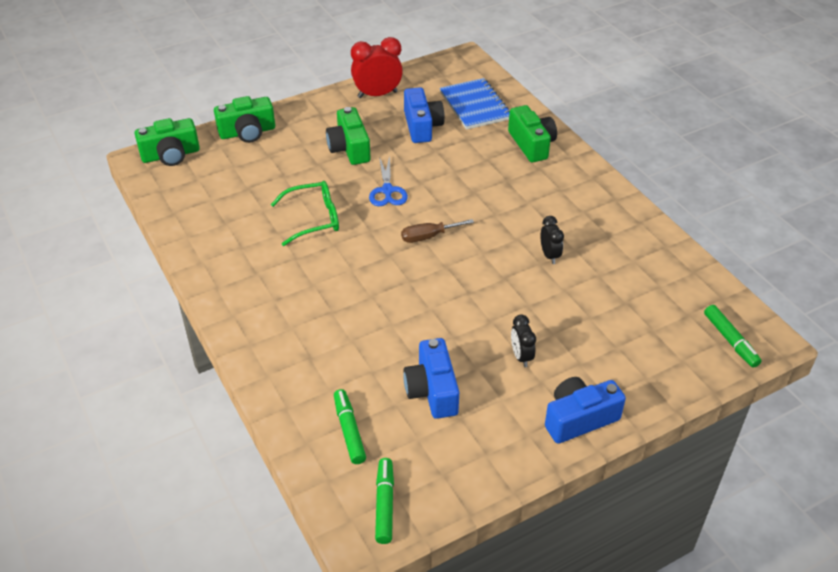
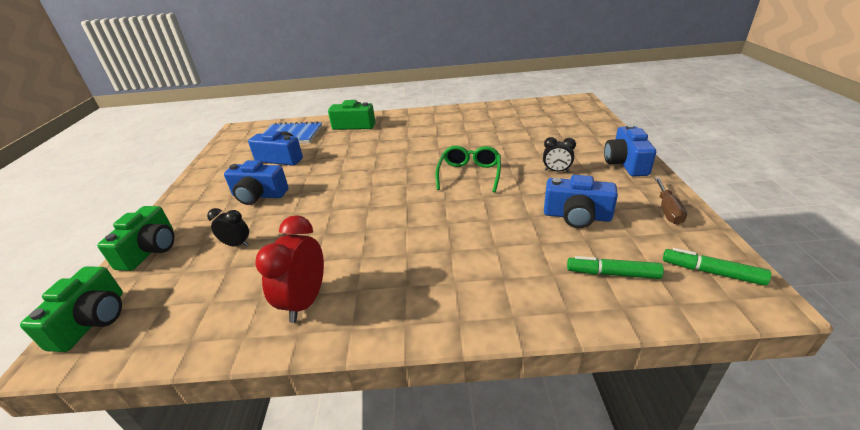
camera: 60 degrees left, 10 degrees down
green glasses [271,181,339,246] -> green glasses moved to [435,146,501,192]
green camera [326,107,371,165] -> blue camera [224,160,289,205]
red clock [351,37,403,98] -> red clock moved to [255,215,324,323]
blue scissors [369,156,408,206] -> none
brown screwdriver [401,219,474,243] -> brown screwdriver moved to [655,177,687,224]
black clock [541,216,564,264] -> black clock moved to [207,208,249,247]
green marker [704,305,762,368] -> none

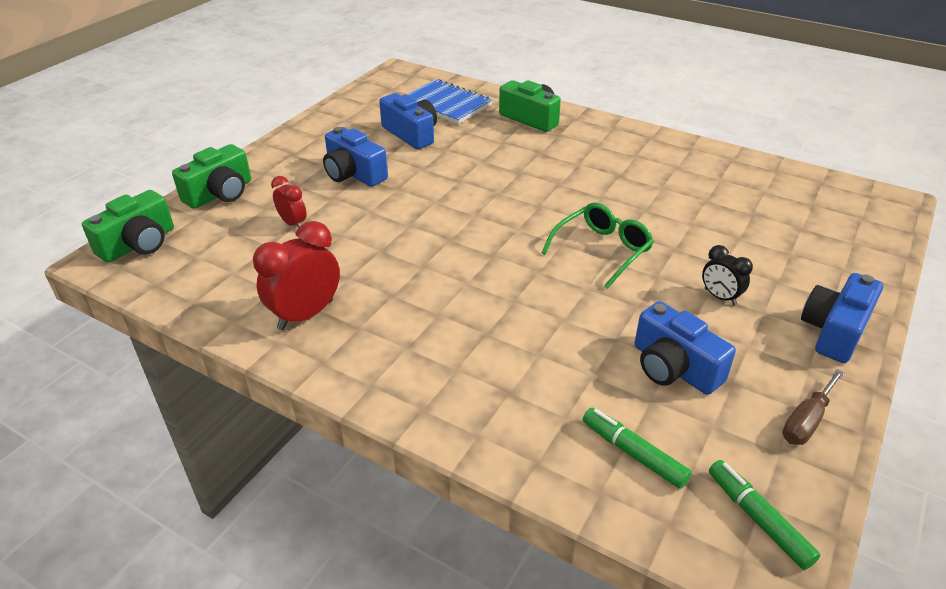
camera: 30 degrees right, 5 degrees up
black clock [207,208,249,247] -> red clock [271,176,307,228]

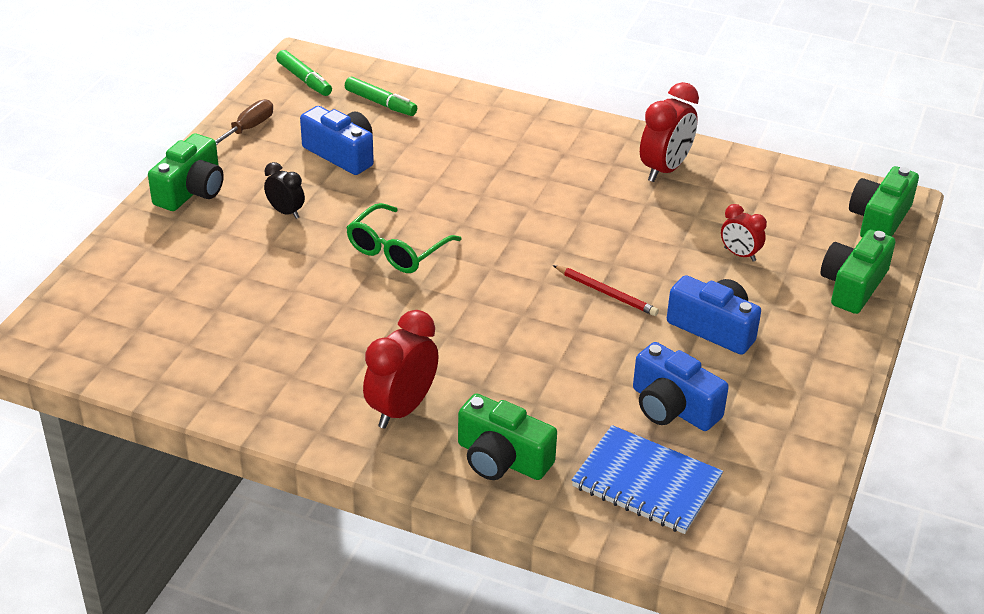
camera: 170 degrees right, 0 degrees up
blue camera [801,273,883,363] -> green camera [148,134,224,211]
none -> red clock [363,310,439,429]
none -> red pencil [553,265,659,316]

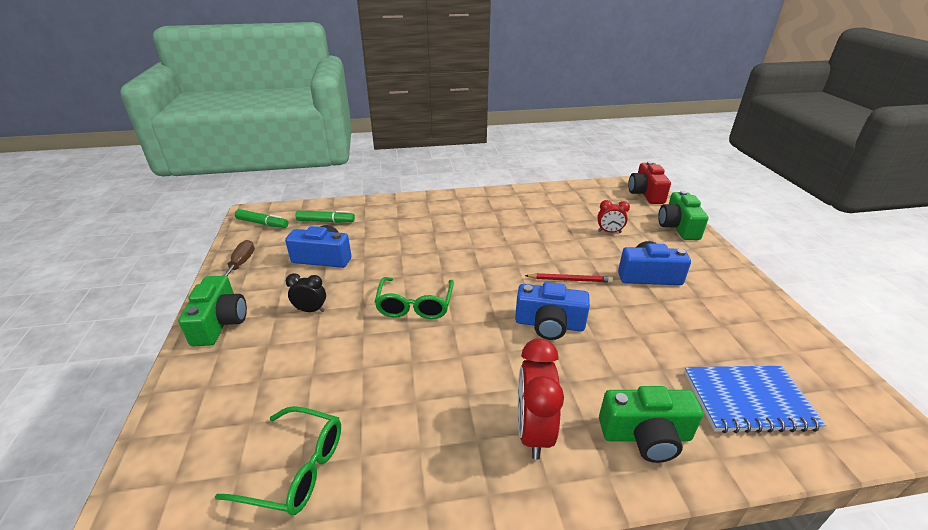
camera: 30 degrees left, 5 degrees down
blue camera [633,342,729,431] -> blue camera moved to [515,282,590,340]
red clock [640,82,699,182] -> none
green camera [849,166,919,238] -> red camera [628,161,671,204]
none -> green glasses [215,406,341,515]

